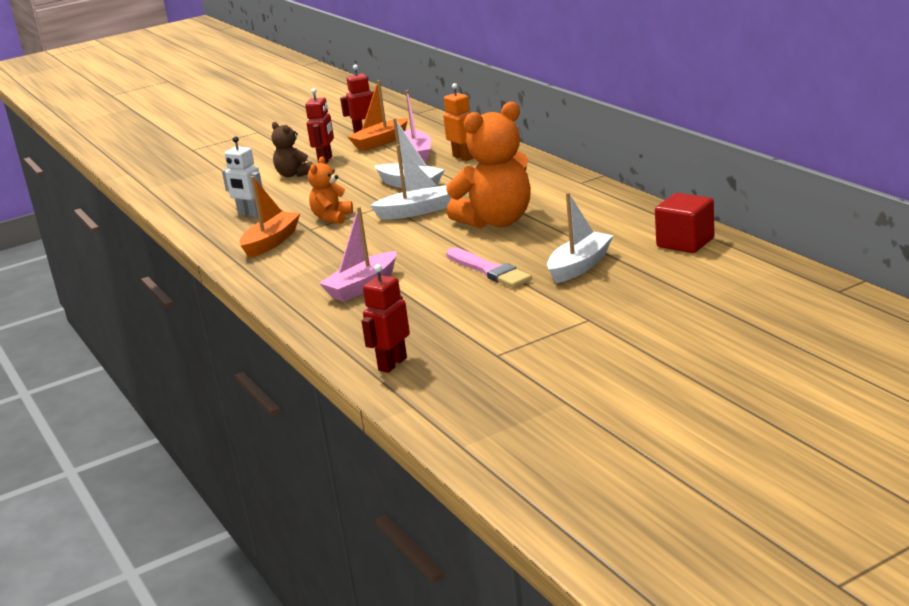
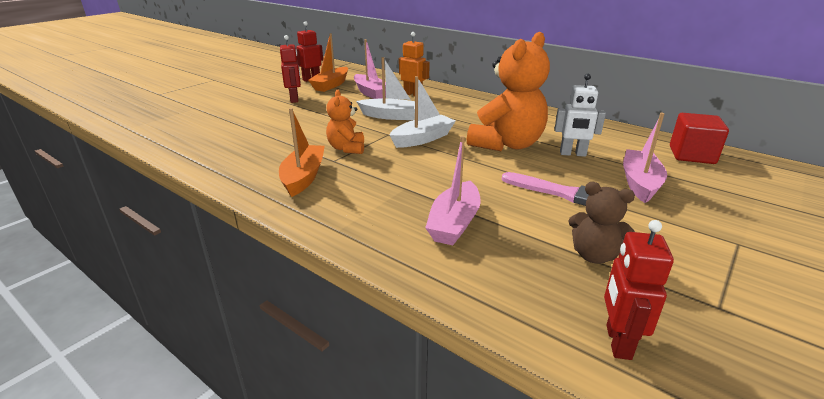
camera: 25 degrees left, 5 degrees up
white robot [222,136,263,217] -> white robot moved to [555,74,606,157]
brown teddy bear [272,122,313,177] -> brown teddy bear moved to [568,182,635,264]
white boat [547,192,614,283] -> pink boat [623,113,667,203]

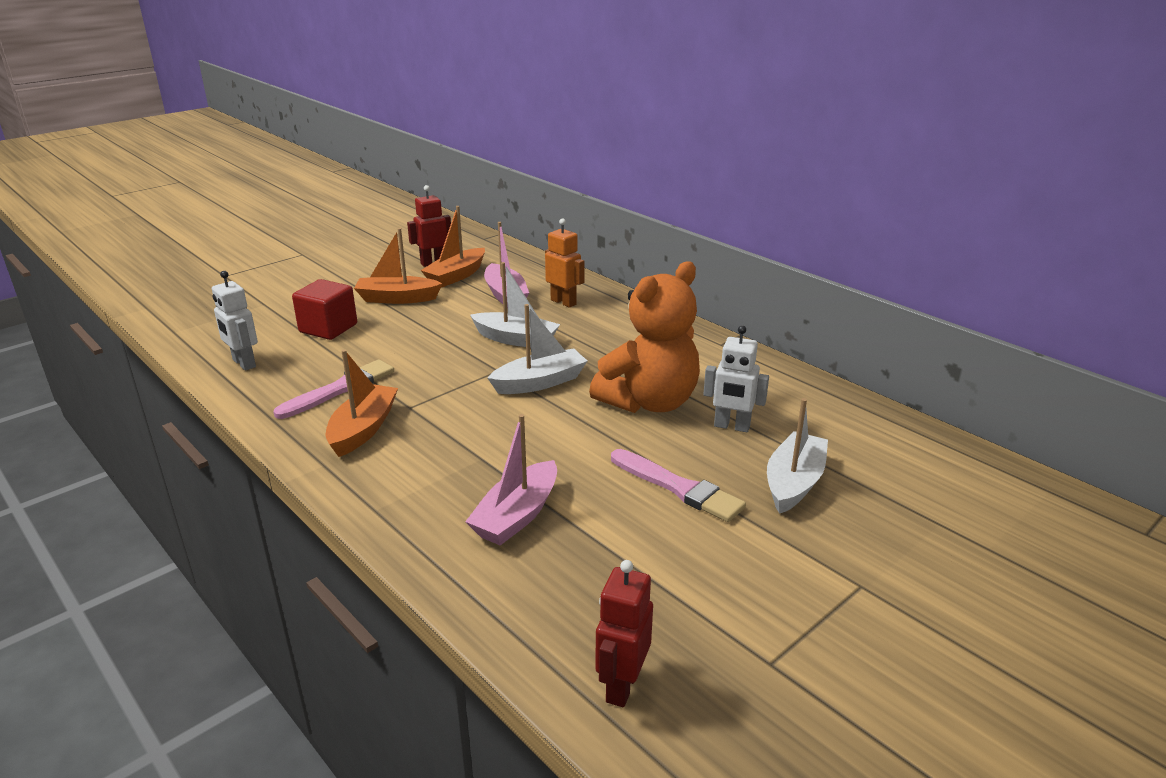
camera: 10 degrees right, 0 degrees up
red robot [280,35,301,103] -> orange boat [354,228,443,304]
orange teddy bear [326,90,364,154] -> none
brown teddy bear [568,182,635,264] -> none
pink boat [623,113,667,203] -> white boat [767,398,828,514]
red cube [670,113,729,164] -> red cube moved to [292,279,357,340]
none -> white robot [212,271,258,370]
none -> pink brush [273,359,394,419]

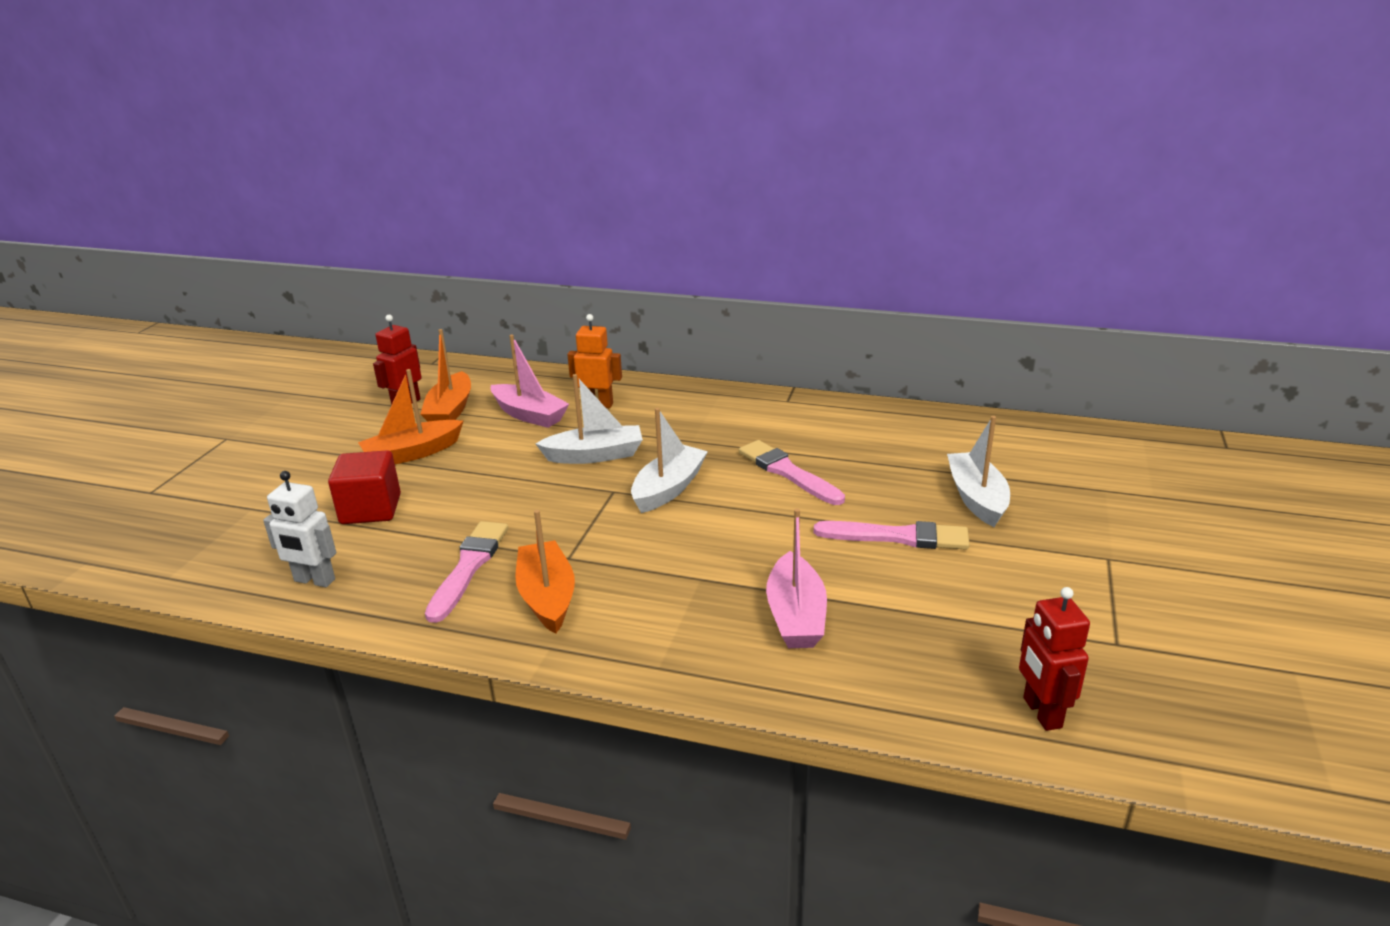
camera: 30 degrees left, 0 degrees up
orange teddy bear [589,261,700,413] -> pink brush [739,440,845,505]
white robot [703,325,769,432] -> none

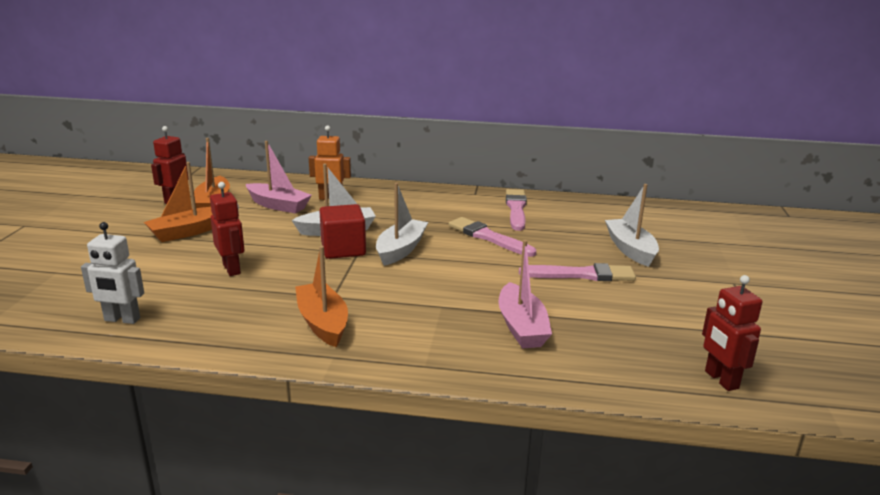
camera: 10 degrees left, 5 degrees down
red cube [328,450,401,524] -> red cube moved to [320,204,366,259]
pink brush [425,521,508,623] -> pink brush moved to [506,189,527,231]
none -> red robot [210,182,244,276]

